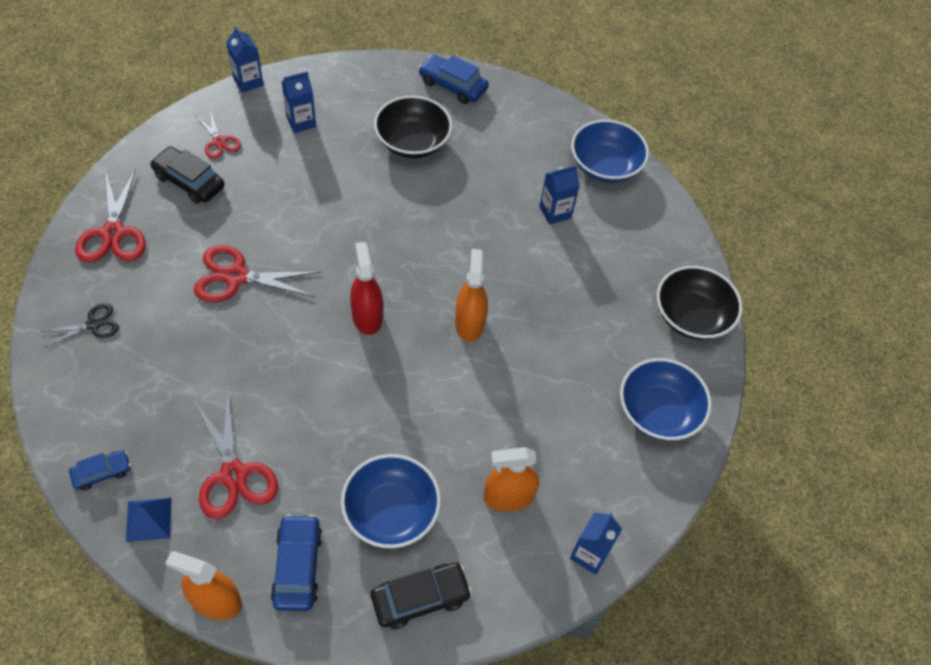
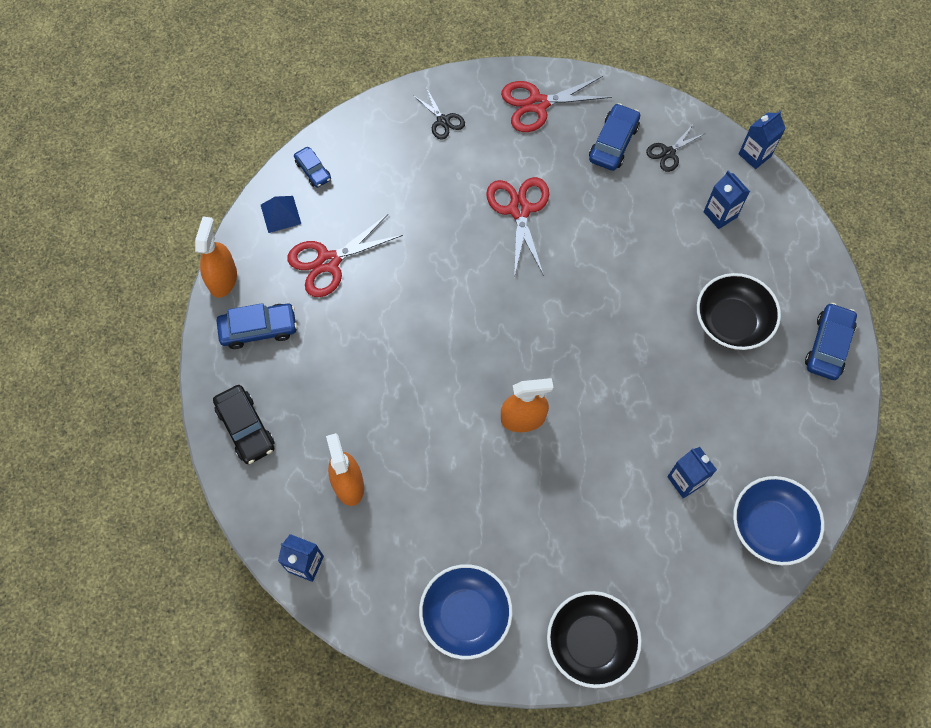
camera: 85 degrees right, 10 degrees up
black car [150,146,225,204] -> blue car [589,103,640,171]
red scissors [196,110,241,159] -> black scissors [646,126,704,172]
blue bowl [341,454,441,548] -> none
red spray bottle [350,242,383,335] -> none

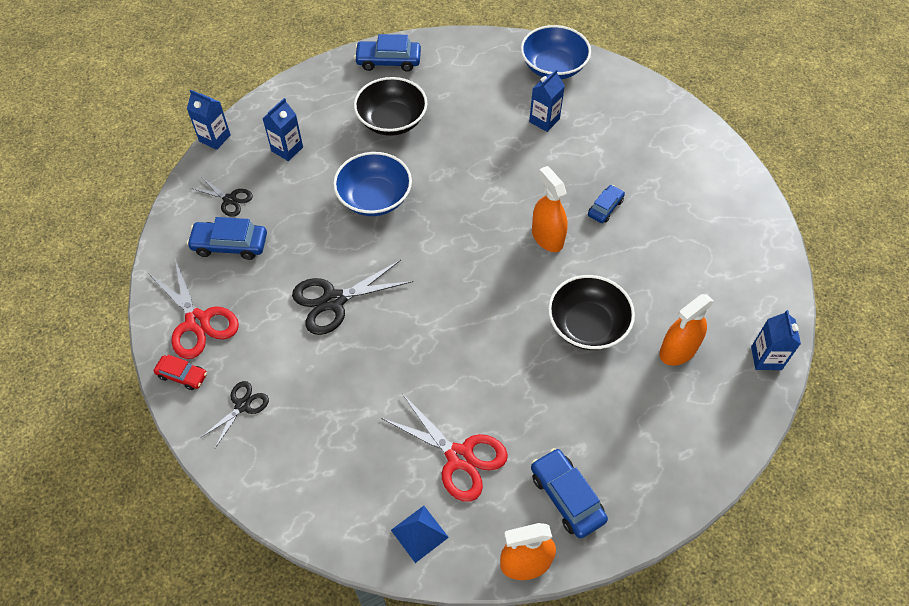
camera: 110 degrees left, 10 degrees down
black car [213,385,274,464] -> none
blue car [294,147,331,188] -> blue car moved to [588,185,625,223]
blue bowl [419,564,513,659] -> blue bowl moved to [333,152,412,216]
red scissors [486,177,549,277] -> black scissors [292,260,413,335]
black bowl [547,591,642,688] -> black bowl moved to [548,275,635,350]
none -> red car [154,355,207,390]

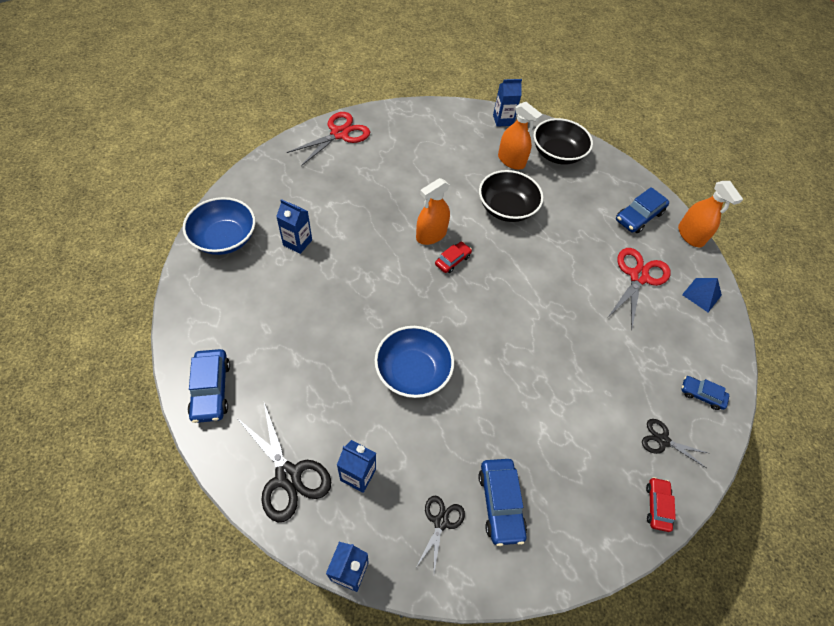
camera: 105 degrees left, 0 degrees up
red scissors [148,259,239,359] -> red scissors moved to [287,112,370,166]
black scissors [292,260,413,335] -> black scissors moved to [236,403,331,522]
black bowl [354,77,427,136] -> black bowl moved to [534,118,593,165]
blue car [588,185,625,223] -> blue car moved to [681,376,729,410]
none -> red car [435,242,472,273]

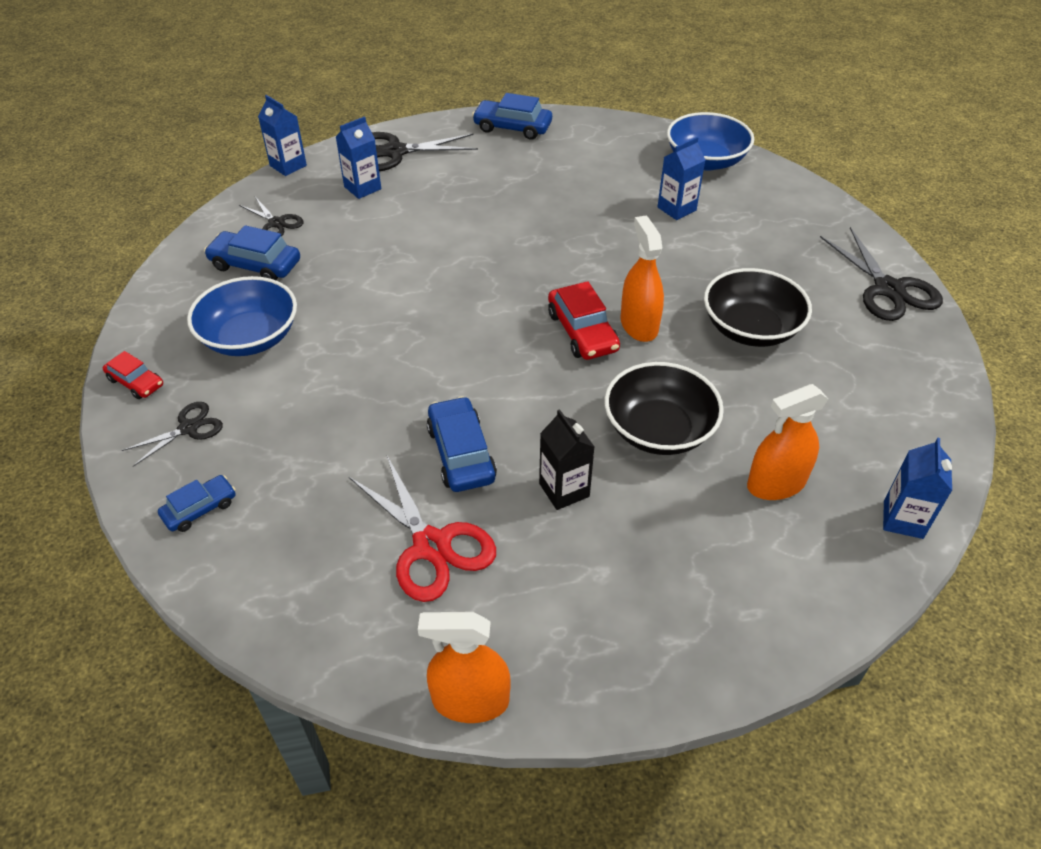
camera: 120 degrees right, 10 degrees down
red scissors [287,112,370,166] -> black scissors [820,227,943,321]
blue bowl [375,326,454,398] -> blue bowl moved to [187,276,297,356]
red car [435,242,472,273] -> red car [548,281,620,360], size x1.60
black bowl [534,118,593,165] -> black bowl moved to [704,268,812,347]
blue car [616,187,669,233] -> blue car moved to [427,396,497,492]
blue pyramid [682,278,722,312] -> none
none -> black carton [539,409,594,510]

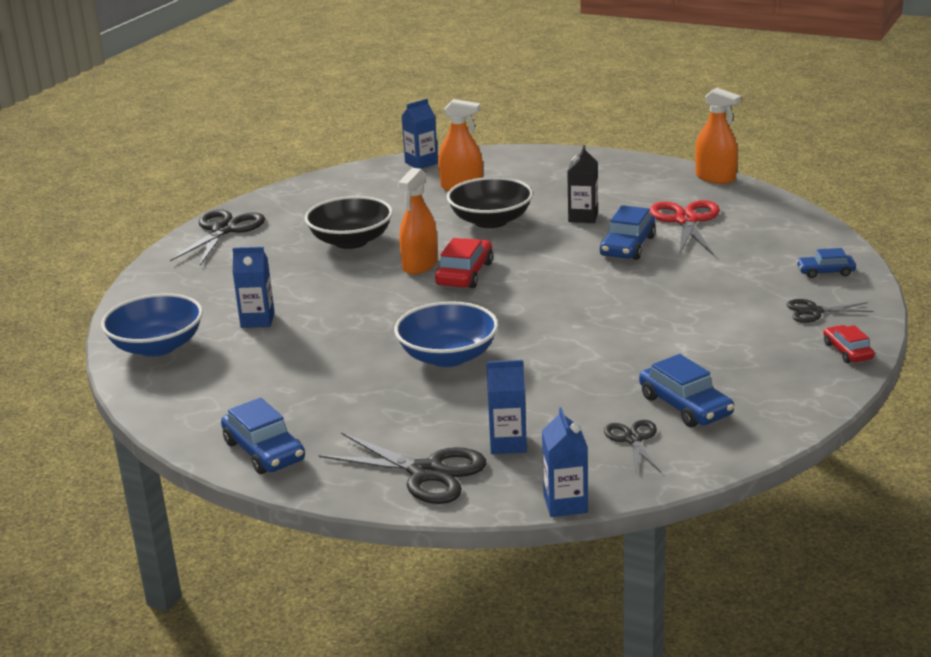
camera: 140 degrees left, 20 degrees down
blue bowl [187,276,297,356] -> blue bowl moved to [394,301,498,367]

